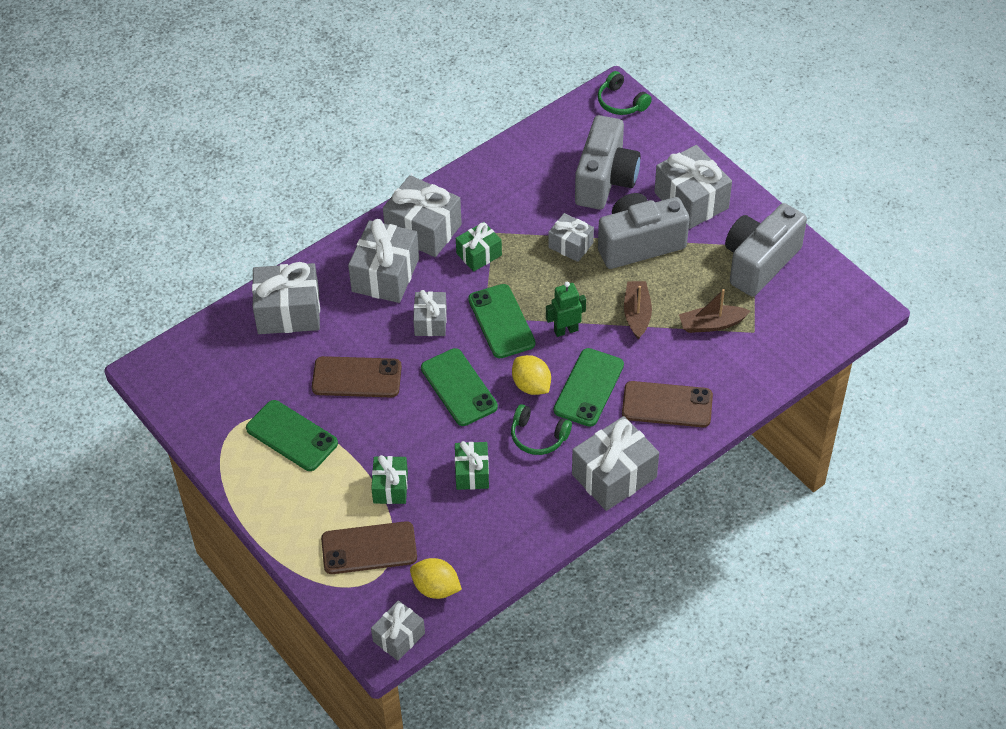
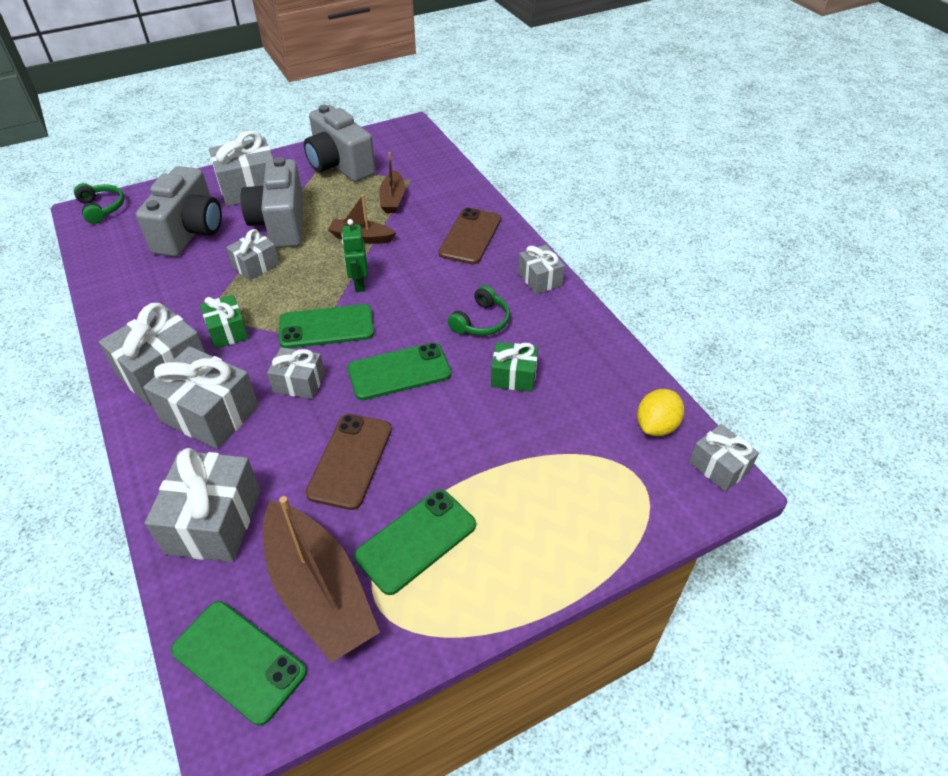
camera: 80 degrees left, 5 degrees down
brown phone [321,521,417,574] -> none
green gift [371,455,408,504] -> none
yellow lemon [512,355,551,395] -> none
green phone [554,348,624,427] -> green phone moved to [171,601,307,725]
grey gift [572,416,659,511] -> grey gift [518,245,565,294], size x0.59
grey camera [575,115,641,210] -> grey camera turned 75 degrees clockwise [136,166,222,257]
green headphones [598,71,652,115] -> green headphones turned 90 degrees counterclockwise [74,183,125,224]
none -> brown boat [263,496,380,663]

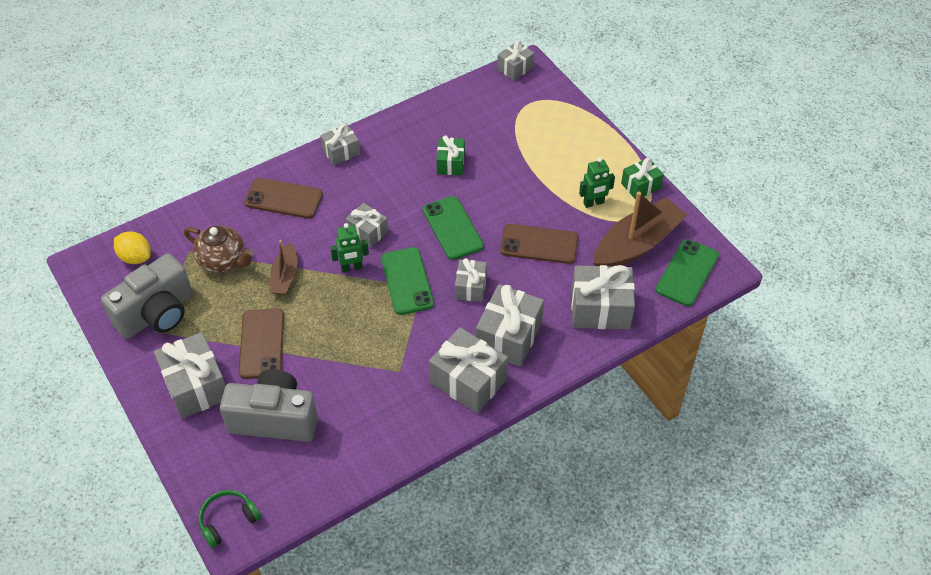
camera: 95 degrees left, 5 degrees up
green gift [200,295,249,349] -> green gift moved to [621,158,664,200]
grey gift [226,229,280,281] -> grey gift moved to [346,203,388,248]
grey camera [240,157,303,248] -> brown phone [238,309,284,379]
green phone [354,489,476,595] -> green robot [579,157,615,208]
brown boat [379,152,405,213] -> brown teapot [184,226,254,273]
green headphones [448,285,510,336] -> none
yellow lemon [637,389,684,436] -> yellow lemon moved to [114,231,151,264]

